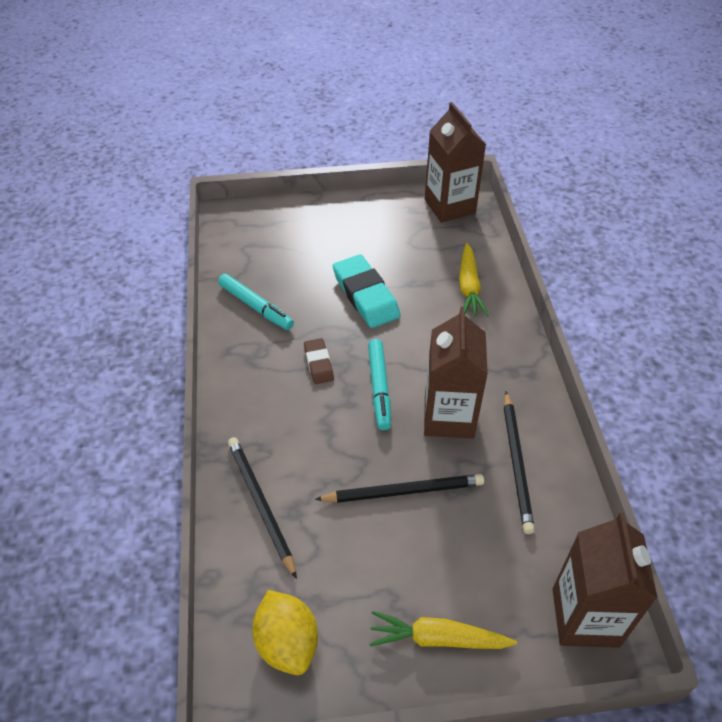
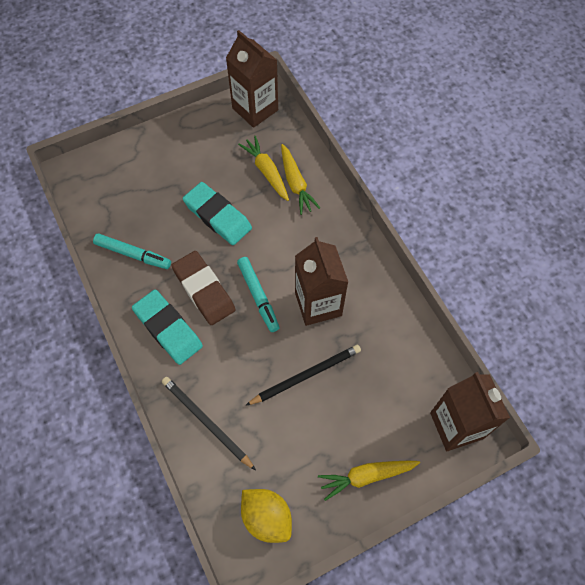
camera: 20 degrees left, 15 degrees up
brown eraser [304,338,334,384] -> brown eraser [171,251,236,325], size x1.83
black pencil [504,391,535,534] -> none
none -> turquoise eraser [132,290,203,365]
none -> yellow carrot [238,136,289,201]

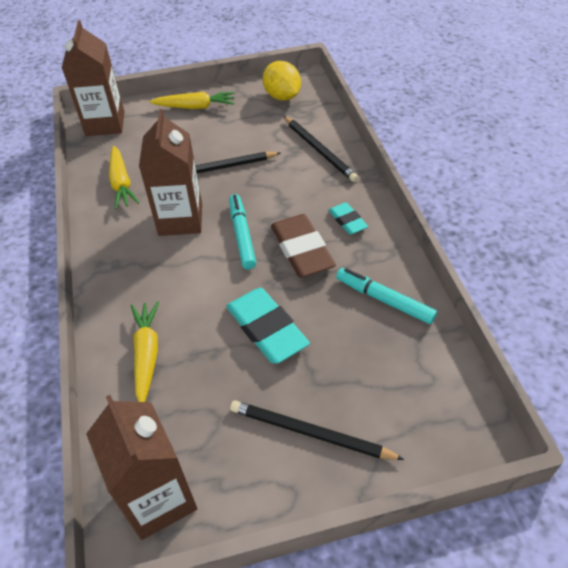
camera: 165 degrees left, 15 degrees down
turquoise eraser [132,290,203,365] -> turquoise eraser [328,202,368,235], size x0.55
yellow carrot [238,136,289,201] -> yellow carrot moved to [109,146,139,209]
none -> black pencil [230,400,405,460]

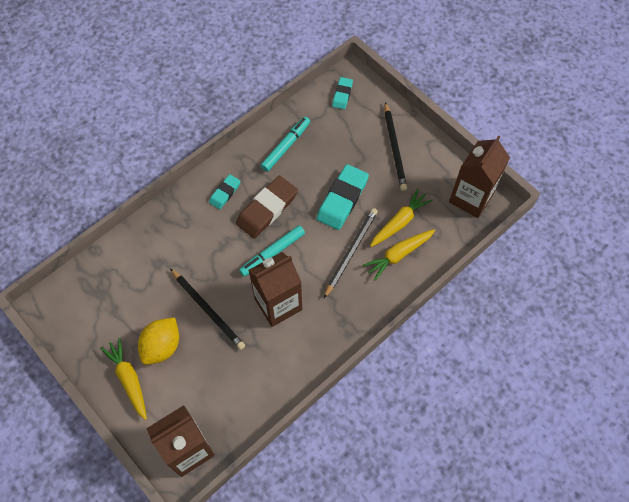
camera: 120 degrees left, 15 degrees up
yellow carrot [109,146,139,209] -> yellow carrot moved to [370,189,433,247]
yellow lemon [263,61,301,101] -> yellow lemon moved to [138,317,179,365]
black pencil [284,116,358,182] -> black pencil moved to [324,208,378,298]
turquoise marker [336,268,437,324] -> turquoise marker turned 150 degrees counterclockwise [261,117,310,172]
none -> turquoise eraser [332,77,353,109]

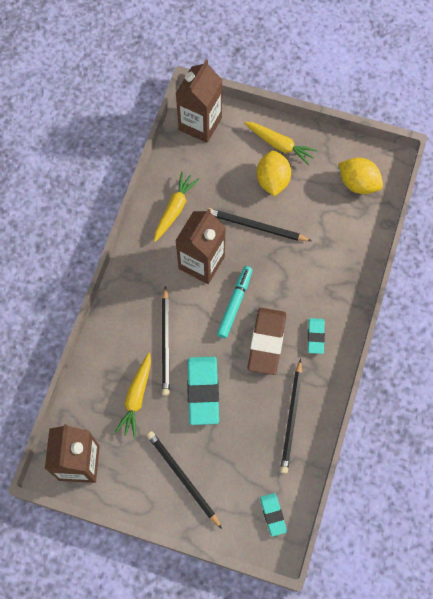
camera: 150 degrees right, 5 degrees up
turquoise marker [261,117,310,172] -> black pencil [280,359,302,474]
yellow carrot [363,229,435,280] -> yellow carrot moved to [154,171,199,242]
none -> yellow lemon [339,158,383,194]

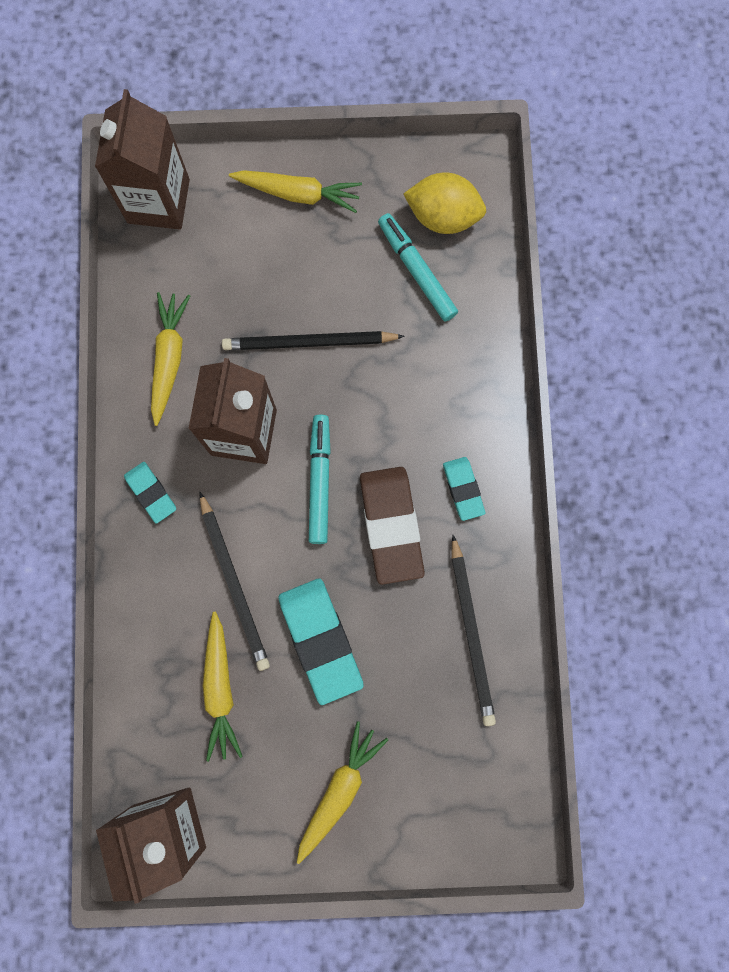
camera: 20 degrees left, 10 degrees up
black pencil [147,431,222,529] -> yellow carrot [297,721,388,864]
yellow lemon [256,150,291,196] -> none
turquoise eraser [260,493,287,537] -> turquoise eraser moved to [124,462,176,524]
none -> turquoise marker [378,213,458,321]

